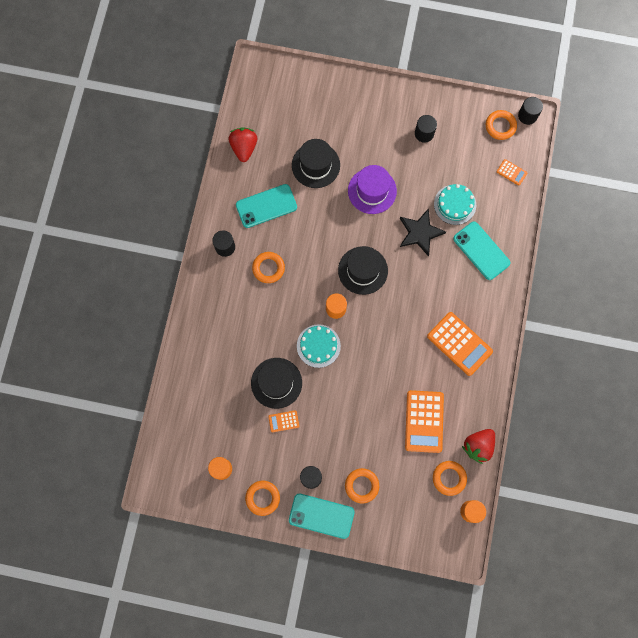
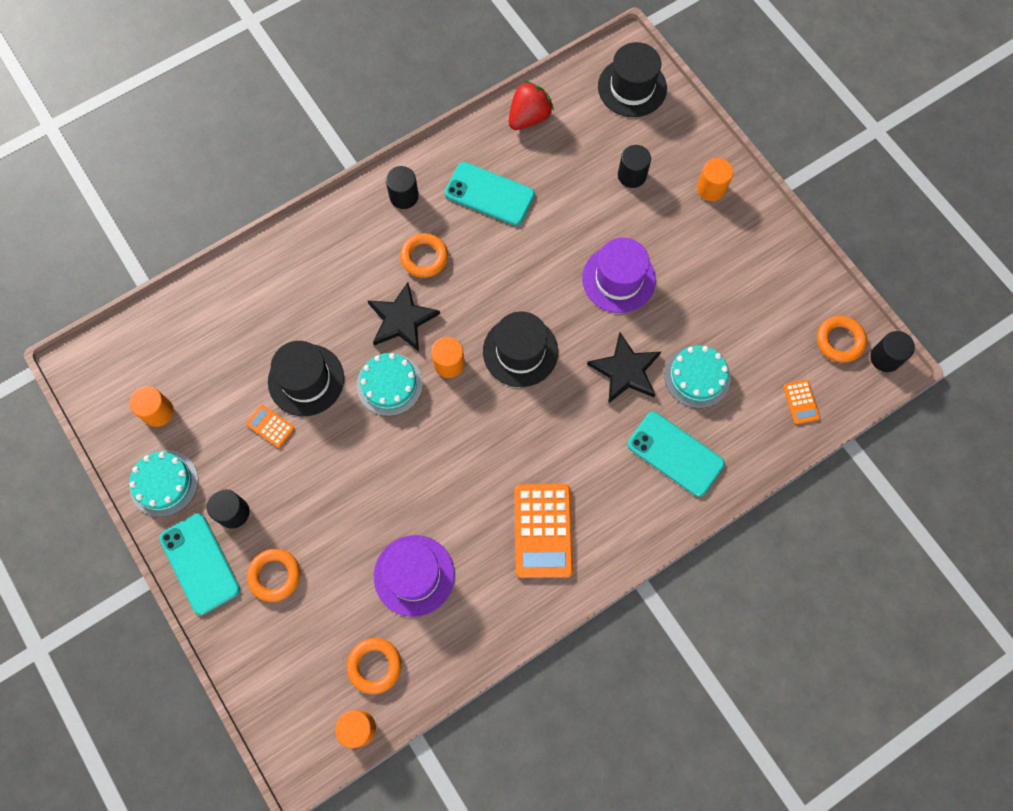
camera: 45 degrees right, 5 degrees down
orange ring [245,481,280,516] -> turquoise cake [129,450,198,517]
black hat [292,139,340,188] -> black hat moved to [598,42,667,117]
orange calculator [405,390,444,453] -> purple hat [374,535,455,617]
black cylinder [415,115,437,143] -> black cylinder moved to [618,145,651,188]
turquoise phone [453,222,510,280] -> turquoise phone turned 60 degrees counterclockwise [628,412,725,497]
red strawberry [462,429,495,464] -> none
none -> black star [368,282,440,351]
none -> orange cylinder [697,158,733,201]

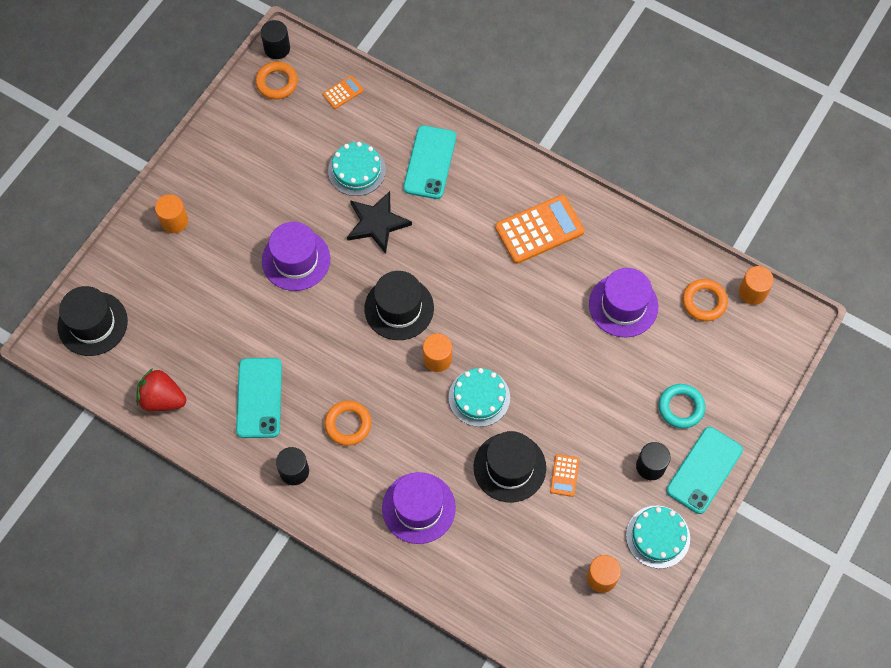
camera: 115 degrees left, 5 degrees down
orange ring [247,548,300,602] -> turquoise ring [658,384,705,429]
black star [368,282,440,351] -> none
black cylinder [618,145,651,188] -> none
none -> purple hat [382,472,456,544]

